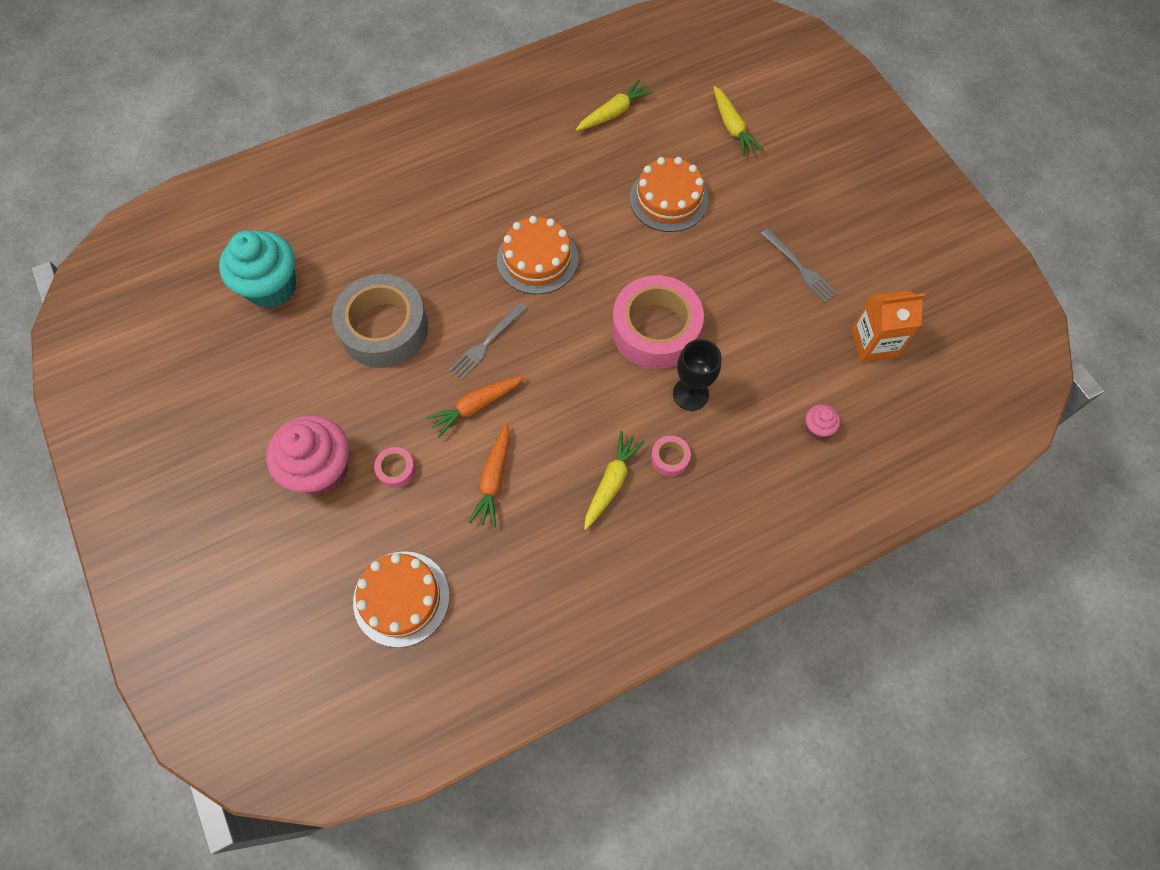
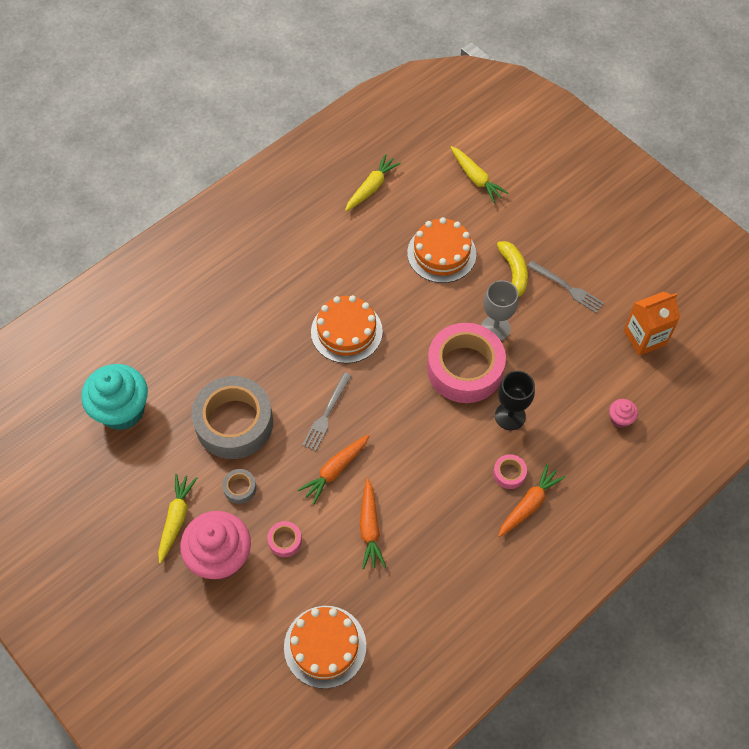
camera: 15 degrees left, 5 degrees down
yellow carrot [584,431,645,530] -> yellow carrot moved to [158,474,197,564]
none -> grey tape [222,469,257,504]
none -> grey goblet [481,280,518,341]
none -> yellow banana [497,241,528,297]
none -> orange carrot [498,464,565,537]

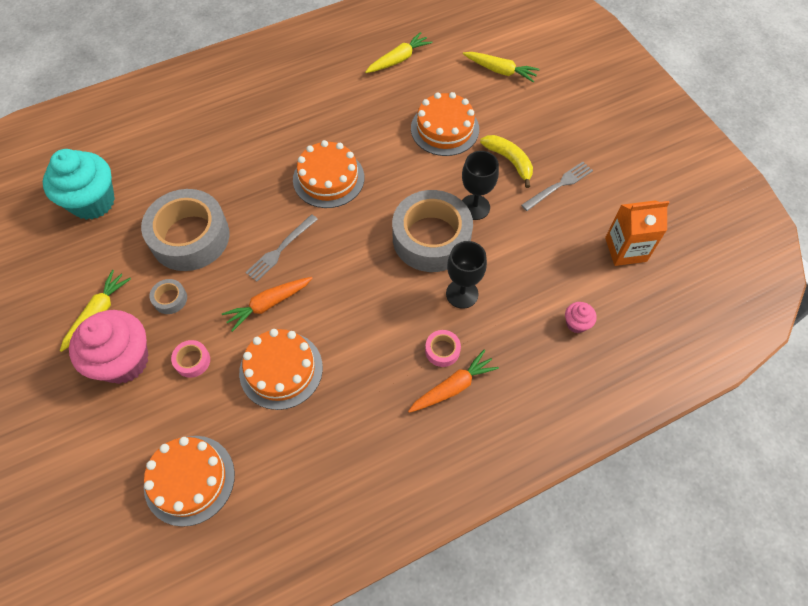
camera: 15 degrees right, 0 degrees up
orange carrot [360,478,386,569] -> orange cake [239,329,323,410]
pink tape [427,323,506,403] -> grey tape [392,190,473,272]
yellow carrot [451,146,509,203] -> yellow carrot turned 45 degrees counterclockwise [463,52,540,83]
grey goblet [481,280,518,341] -> black goblet [462,151,499,220]
yellow banana [497,241,528,297] -> yellow banana turned 45 degrees counterclockwise [480,135,533,188]
grey fork [528,261,604,313] -> grey fork turned 90 degrees counterclockwise [521,162,593,211]

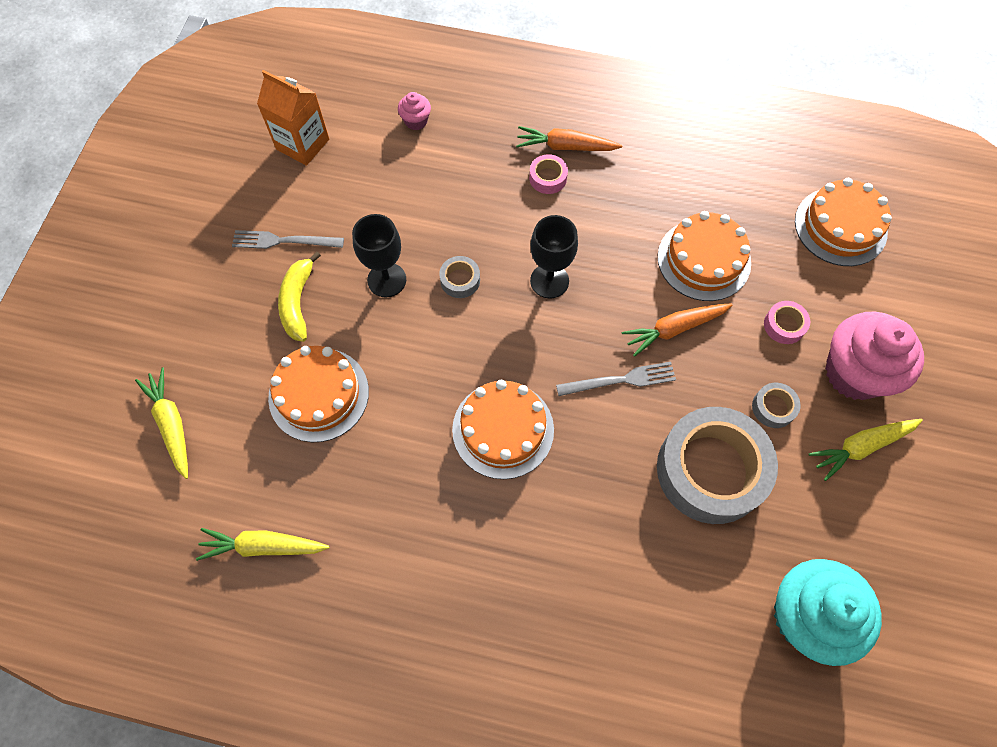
camera: 140 degrees left, 5 degrees up
orange carrot [222,277,313,332] -> orange carrot turned 150 degrees clockwise [622,304,732,357]
grey tape [392,190,473,272] -> grey tape [439,256,480,298], size x0.41
black goblet [446,241,487,309] -> black goblet moved to [530,215,578,298]

